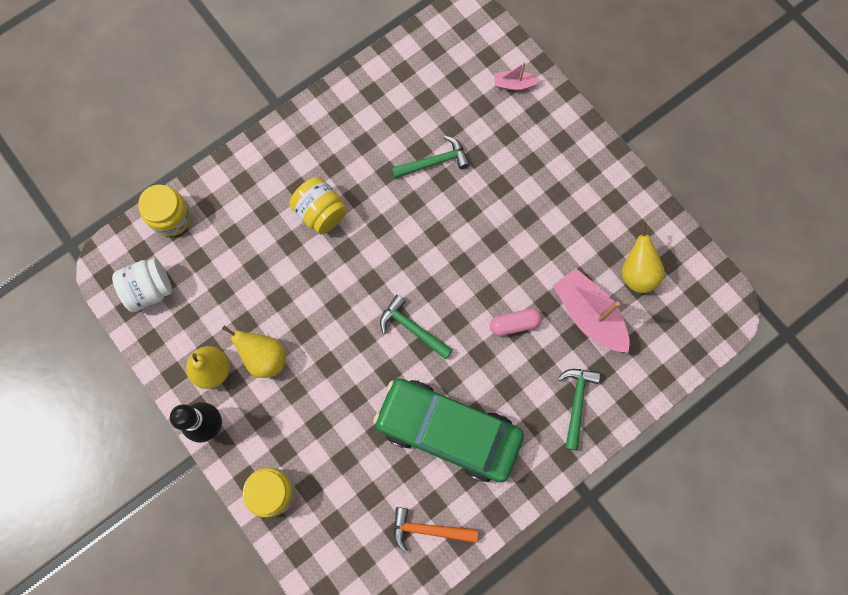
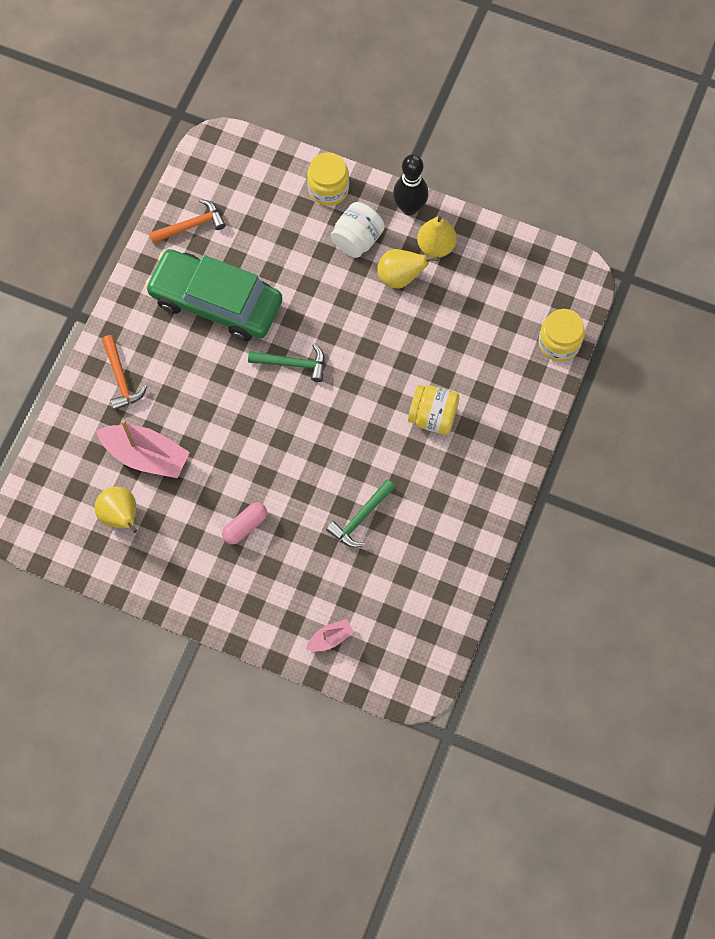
camera: 150 degrees right, 5 degrees down
white jar [112,258,172,312] -> white jar moved to [331,202,385,258]
green car [373,379,524,482] -> green car turned 150 degrees counterclockwise [145,249,282,341]
pink capsule [490,308,542,336] -> pink capsule moved to [222,502,267,544]
green hammer [558,369,600,450] -> orange hammer [102,335,147,410]

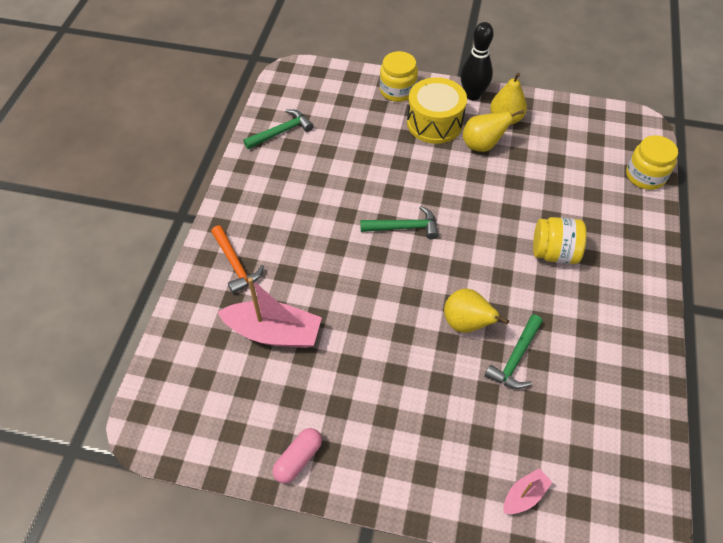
camera: 10 degrees left, 15 degrees down
yellow pear [95,486,137,533] -> yellow pear moved to [444,288,509,333]
green car [145,249,282,341] -> none
orange hammer [149,199,226,244] -> green hammer [243,109,313,149]
pink capsule [222,502,267,544] -> pink capsule moved to [273,428,322,484]
white jar [331,202,385,258] -> yellow drum [407,77,467,144]

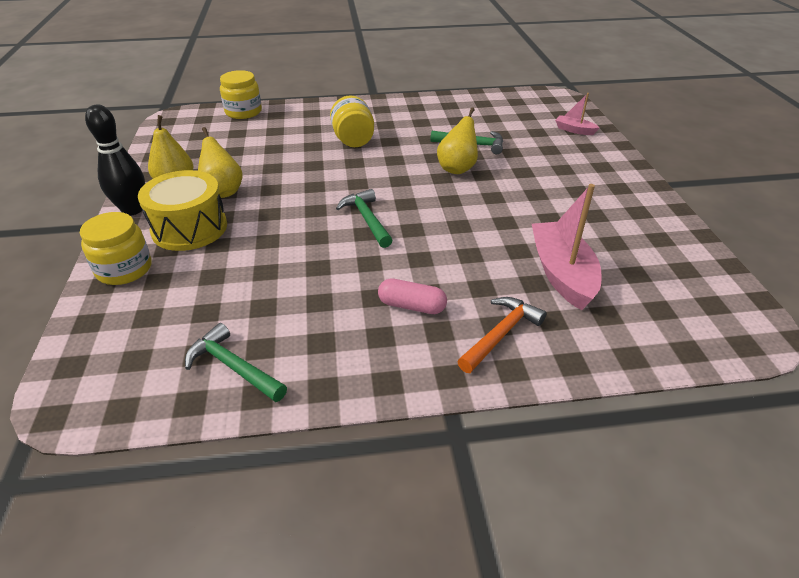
camera: 110 degrees left, 15 degrees down
pink capsule [273,428,322,484] -> pink capsule moved to [378,278,447,314]

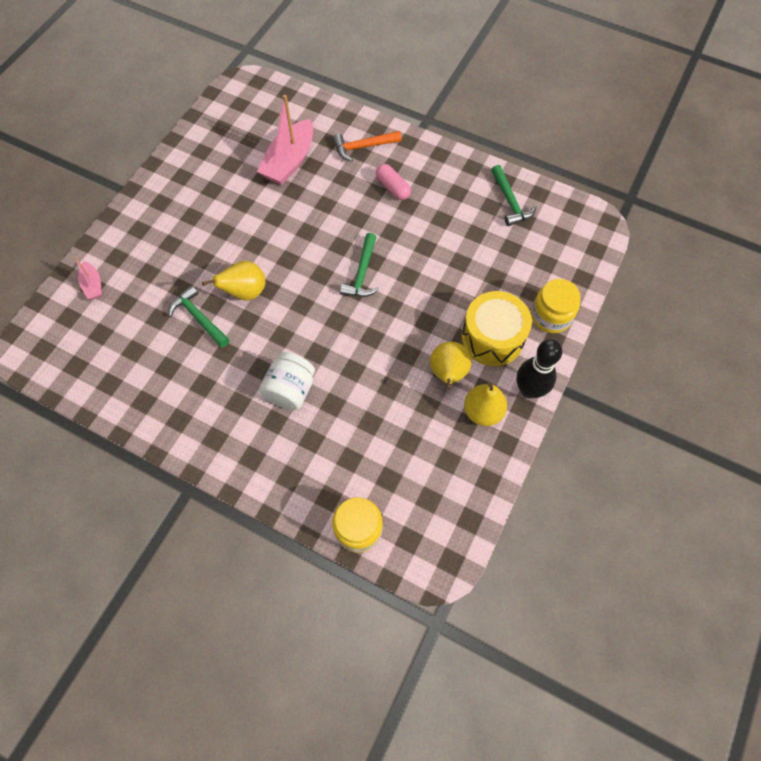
camera: 145 degrees left, 25 degrees up
yellow jar [330,95,374,147] -> white jar [259,352,315,410]

